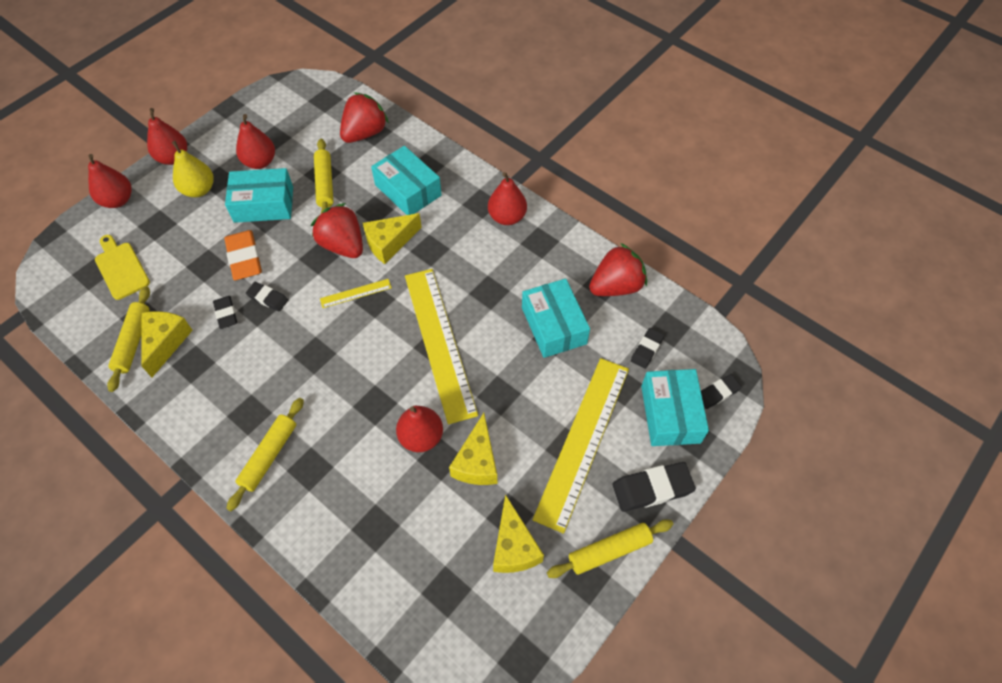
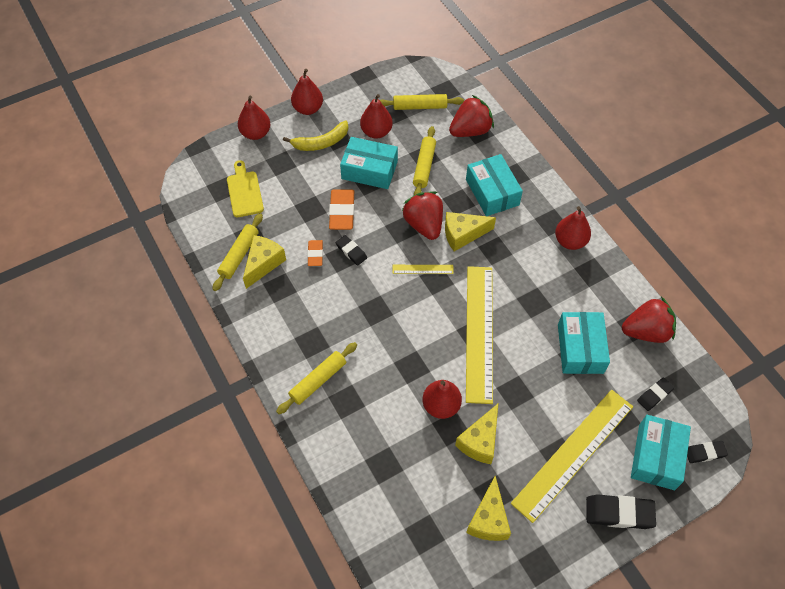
camera: 20 degrees right, 0 degrees up
yellow pear [172,141,214,197] -> yellow banana [283,121,348,151]
black eraser [213,296,237,329] -> orange eraser [307,240,323,266]
yellow rolling pin [547,519,673,578] -> yellow rolling pin moved to [380,94,464,110]

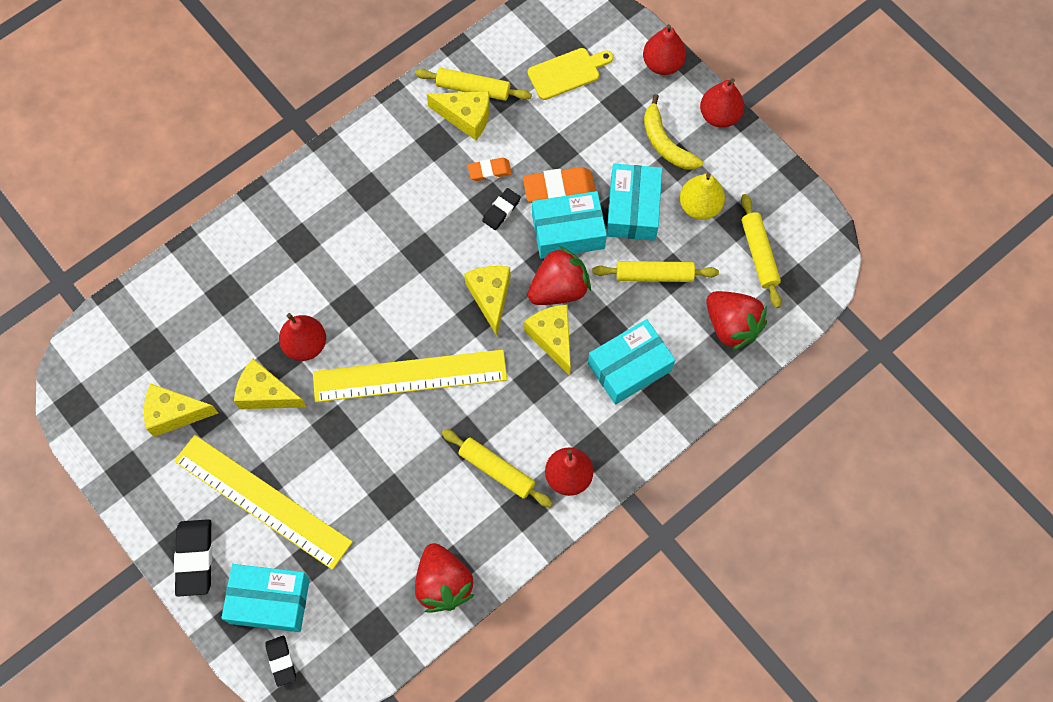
camera: 80 degrees right, 10 degrees up
yellow rolling pin [276,342,357,414] -> yellow rolling pin moved to [442,429,553,507]
red pear [360,94,393,139] -> yellow pear [680,173,725,220]
yellow ruler [393,265,454,274] -> yellow cheese [464,266,511,336]
turquoise box [558,312,610,374] -> turquoise box moved to [532,191,607,259]
black eraser [637,377,674,411] -> none

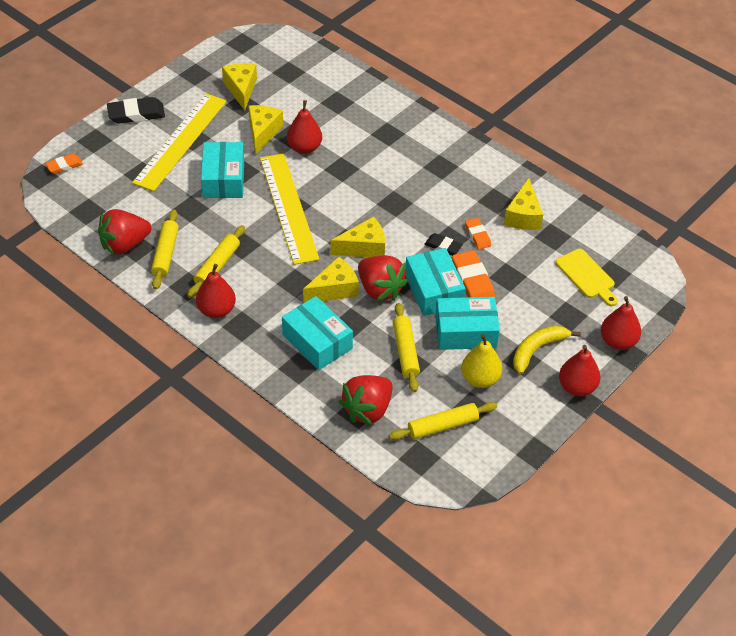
camera: 80 degrees right, 20 degrees down
turquoise box [221,564,310,632] -> turquoise box moved to [201,142,244,198]
black eraser [265,636,296,687] -> orange eraser [45,154,83,174]
yellow rolling pin [415,68,532,101] -> yellow rolling pin moved to [151,210,179,290]

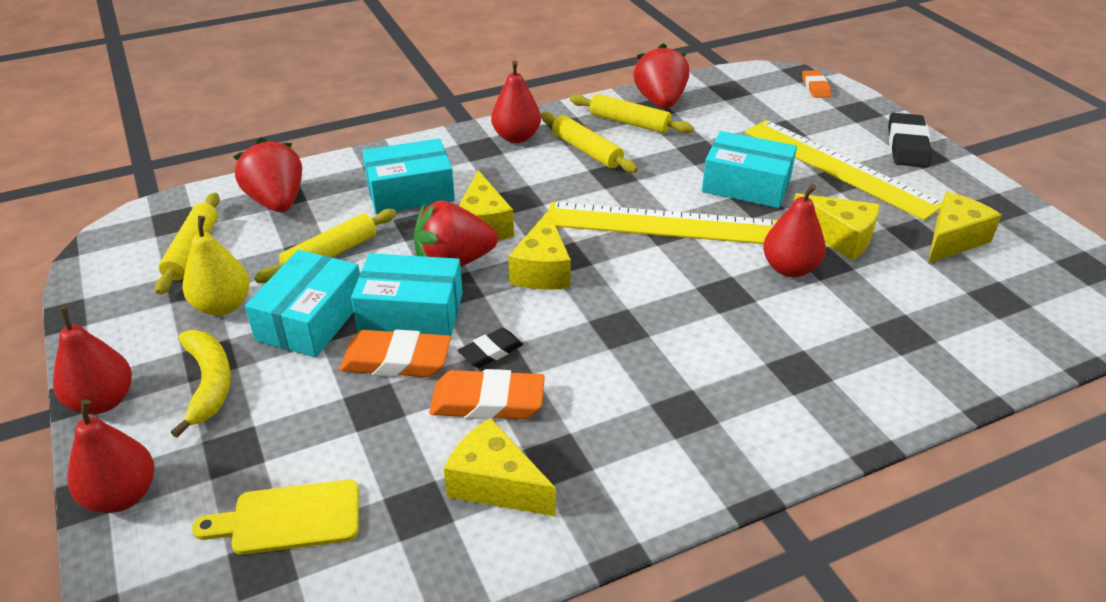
camera: 115 degrees right, 10 degrees down
yellow cheese [222,63,257,110] -> yellow cheese turned 60 degrees counterclockwise [928,192,1002,264]
yellow rolling pin [393,303,420,392] -> yellow rolling pin turned 60 degrees counterclockwise [254,209,397,283]
orange eraser [465,218,491,249] -> orange eraser [429,369,545,420], size x1.67

